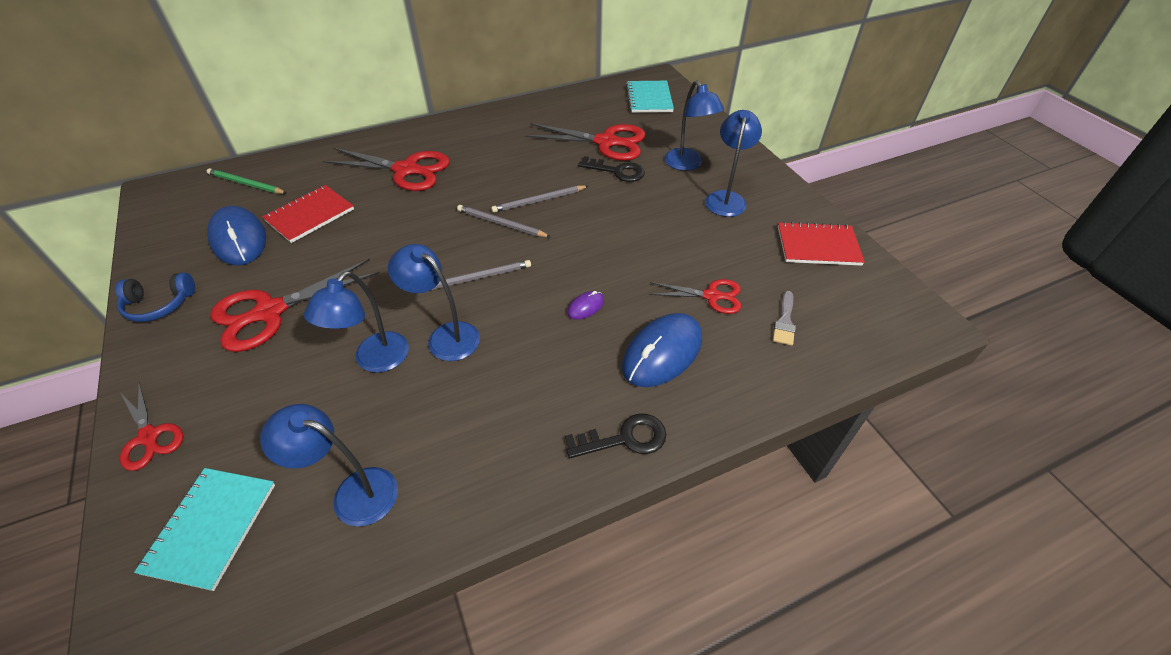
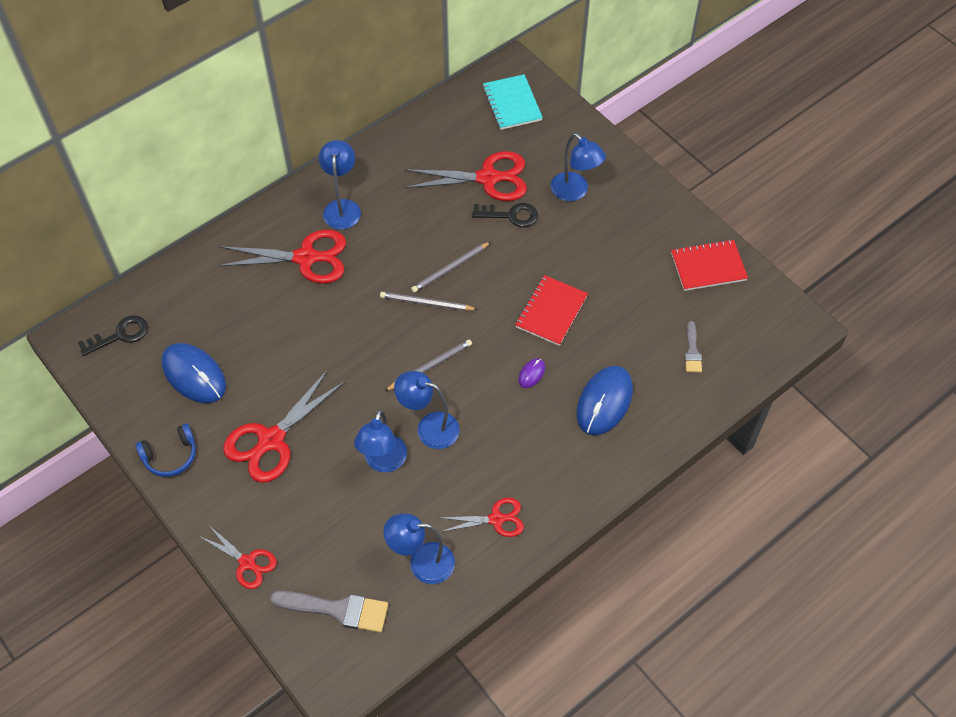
camera: 15 degrees left, 10 degrees up
turquoise notebook [134,468,275,591] -> grey brush [270,591,388,633]
green pencil [207,168,287,194] -> none
red notebook [262,185,354,243] -> red notebook moved to [515,275,588,346]
black key [565,413,666,458] -> black key moved to [78,315,148,356]
red scissors [649,279,741,314] -> red scissors moved to [440,498,524,537]
blue lamp [705,110,762,217] -> blue lamp moved to [319,140,361,230]

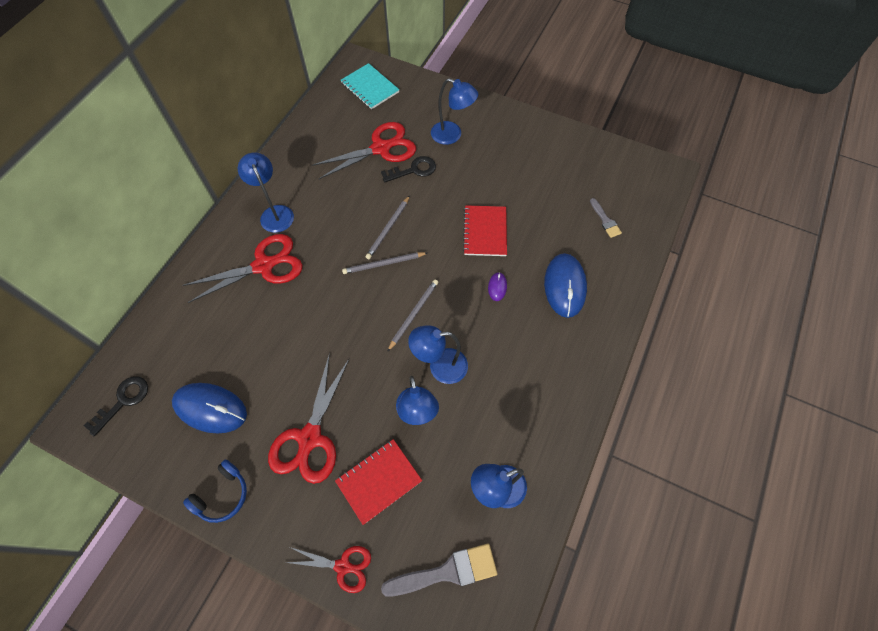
camera: 25 degrees left, 5 degrees up
red scissors [440,498,524,537] -> none
red notebook [671,239,748,291] -> red notebook moved to [335,439,422,525]

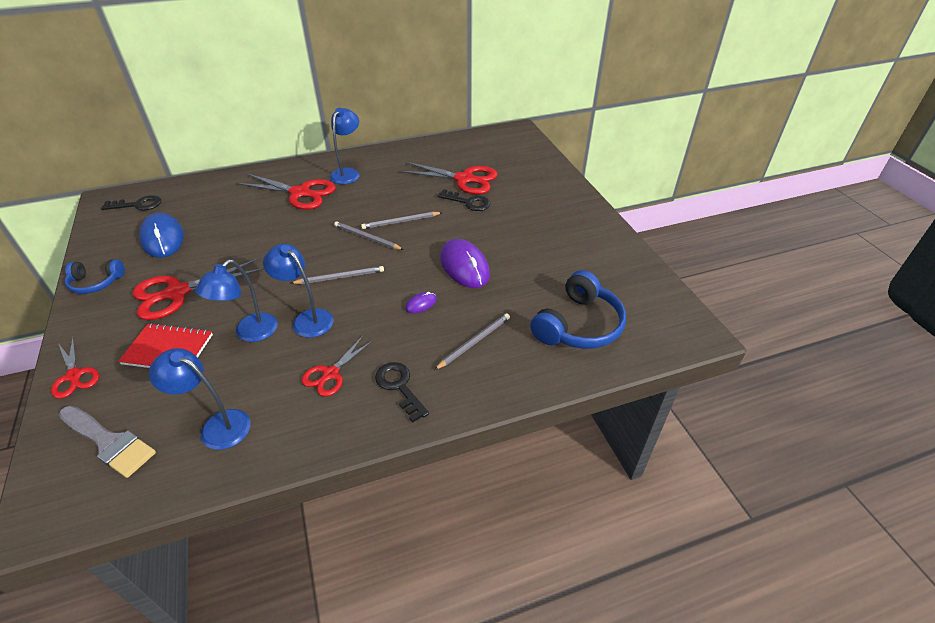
camera: 45 degrees right, 20 degrees down
turquoise notebook [341,63,399,110] -> none
blue lamp [431,78,478,145] -> none
red notebook [463,205,507,256] -> purple mouse [440,239,490,288]
blue mouse [544,253,587,318] -> grey pencil [434,313,510,370]
grey brush [590,198,622,238] -> blue headphones [530,270,626,349]
none -> red scissors [301,336,374,397]
none -> black key [375,362,429,423]

